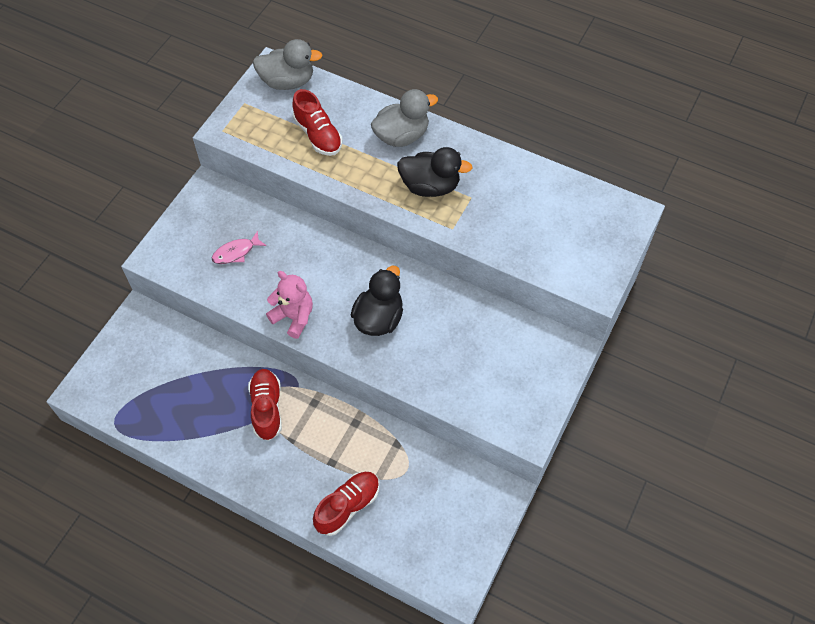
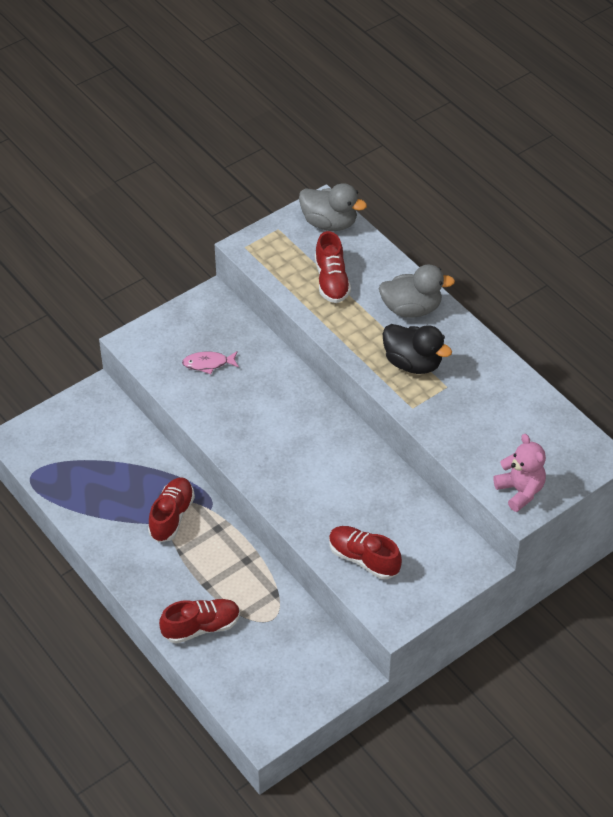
camera: 25 degrees right, 10 degrees down
pink teddy bear [266,271,313,339] -> pink teddy bear moved to [493,434,546,512]
black duck [351,266,403,336] -> none
none -> red shoe [329,526,402,579]

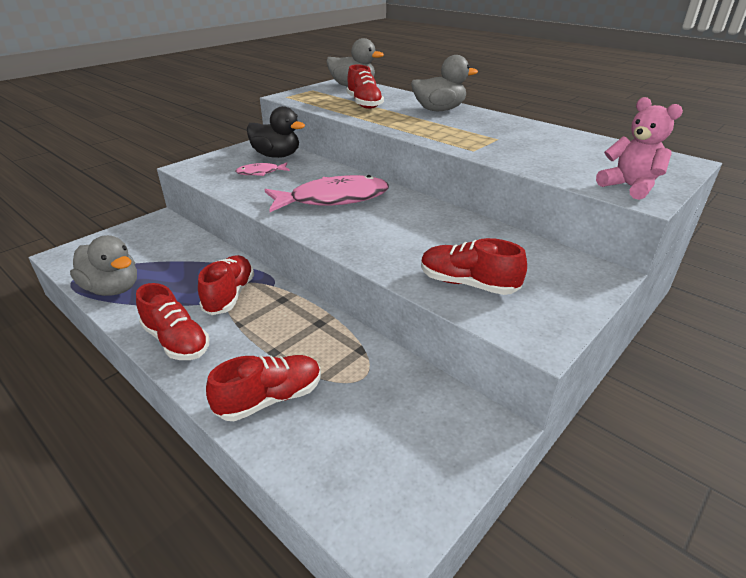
camera: 10 degrees left, 15 degrees down
black duck [383,324,452,374] -> black duck moved to [247,106,305,158]
none -> grey duck [70,235,137,296]
none -> red shoe [136,283,209,360]
none -> pink fish [265,175,389,212]

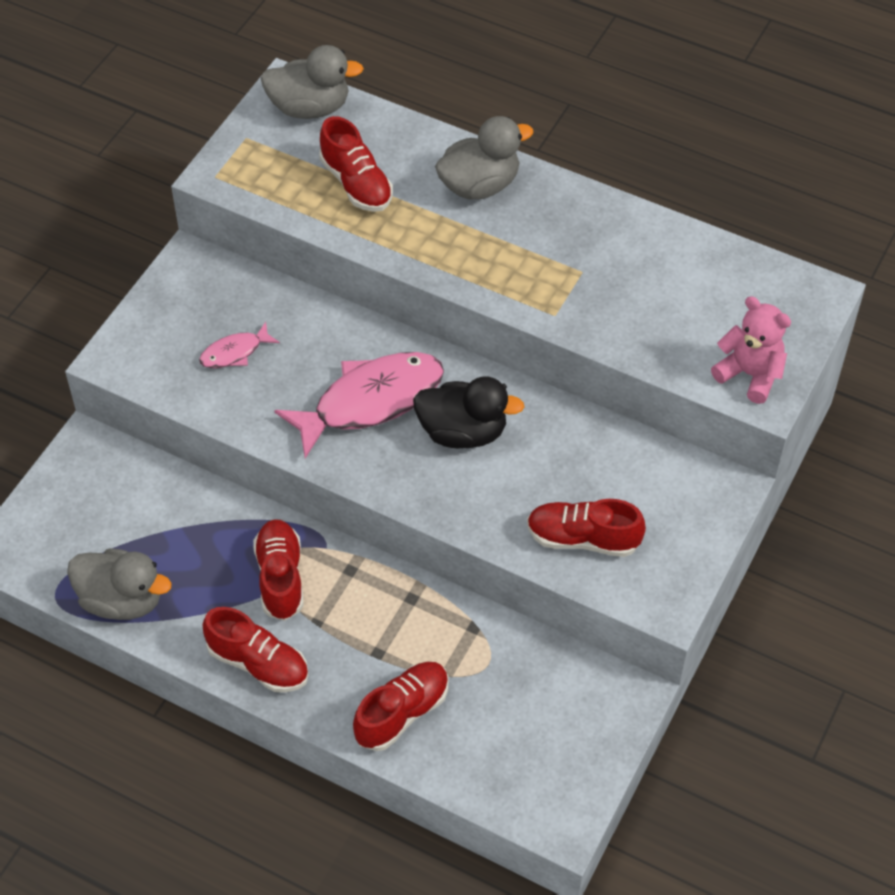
camera: 15 degrees left, 20 degrees up
black duck [247,106,305,158] -> black duck moved to [413,376,524,448]

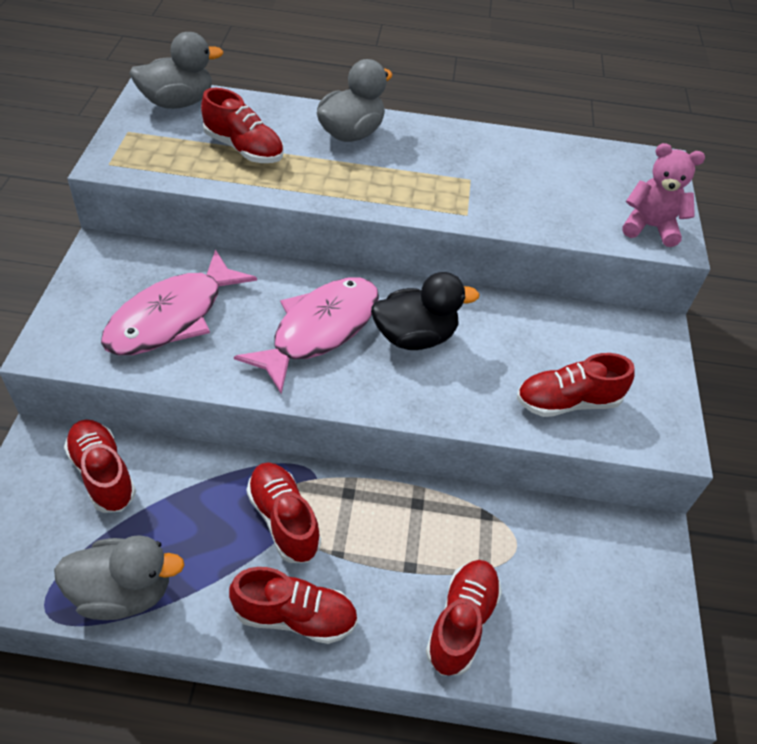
camera: 25 degrees left, 5 degrees down
pink fish [199,322,280,368] -> pink fish [101,249,257,355], size x2.10
none -> red shoe [64,419,136,513]

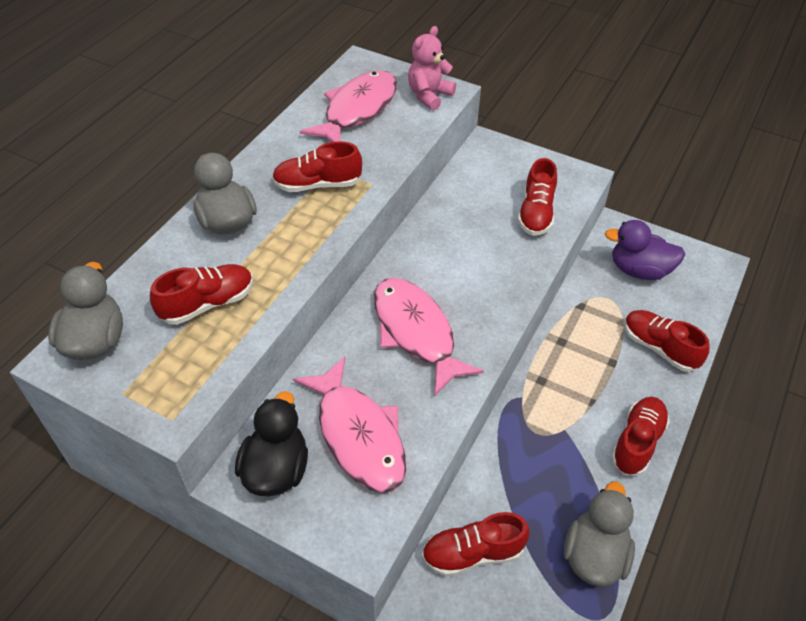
camera: 65 degrees left, 0 degrees up
red shoe [247,462,321,563] -> red shoe moved to [272,142,362,192]
black duck [371,272,479,350] -> black duck moved to [235,391,308,496]
none -> pink fish [300,70,397,142]
none -> purple duck [605,220,685,280]

